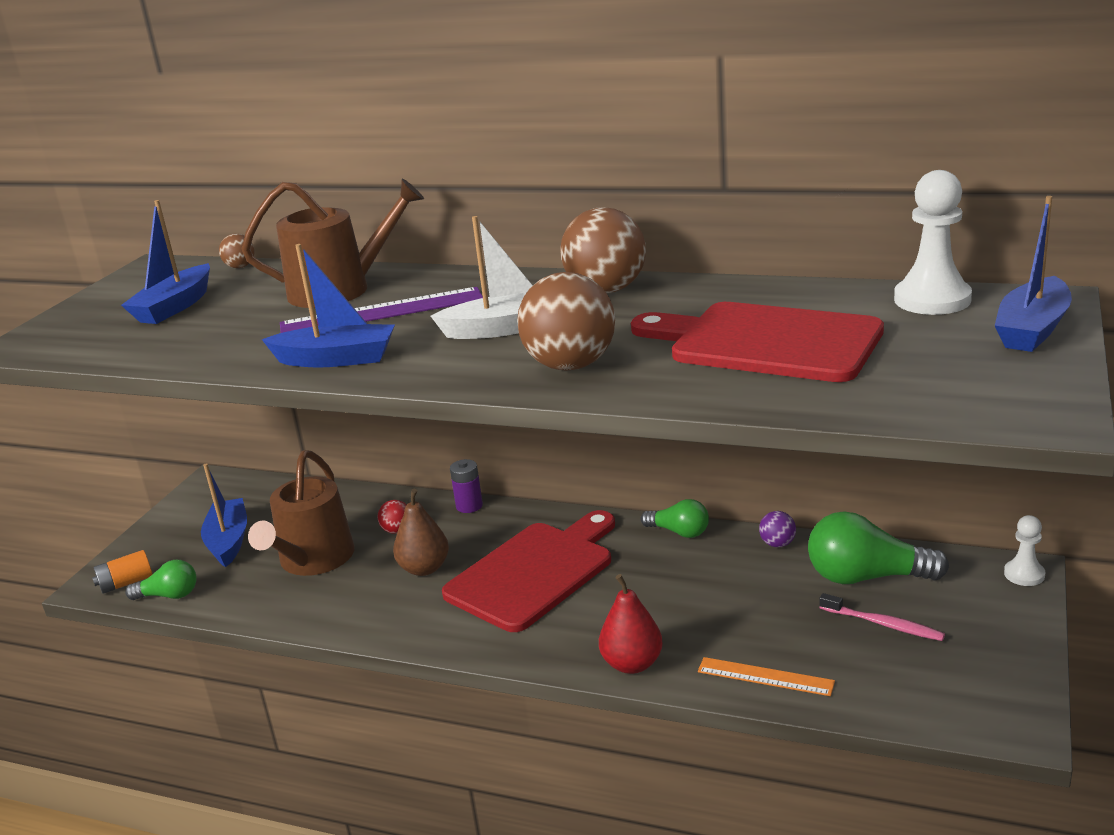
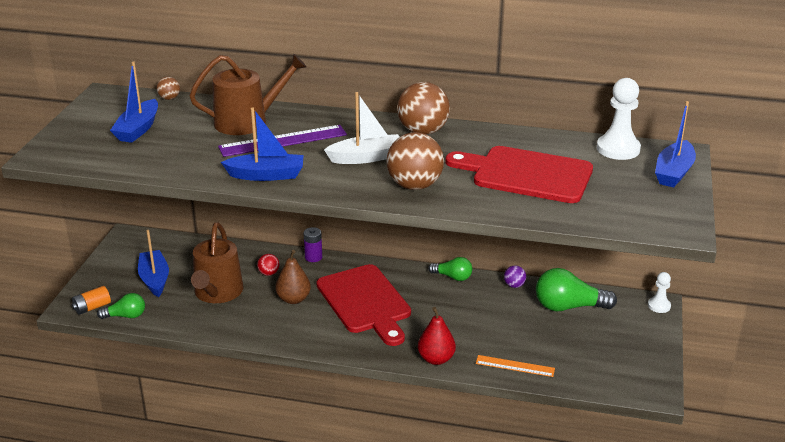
camera: 10 degrees left, 5 degrees up
red cutting board [442,510,615,632] -> red cutting board turned 120 degrees clockwise [317,264,411,346]
pink toothbrush [819,593,945,641] -> none

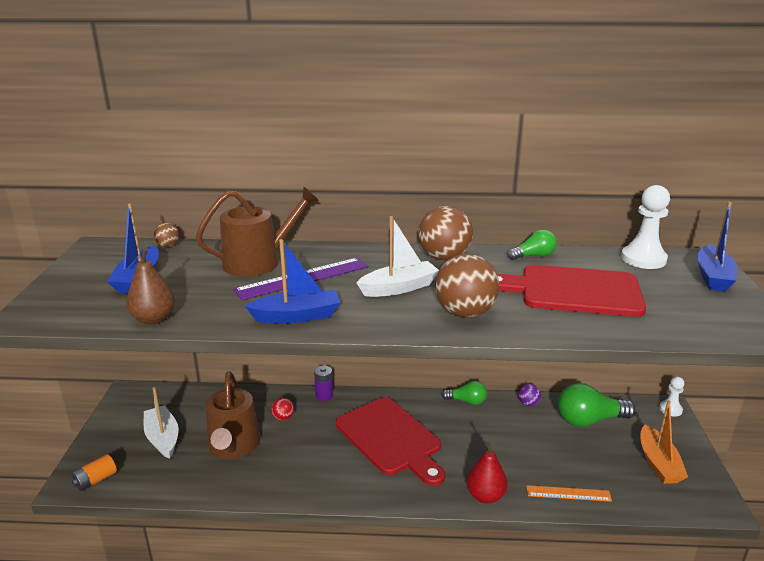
camera: 10 degrees left, 5 degrees down
green light bulb [97,293,145,319] -> green light bulb moved to [507,230,557,260]
blue boat [138,230,169,297] -> white boat [144,387,179,459]
brown pear [275,250,311,304] -> brown pear moved to [126,248,175,324]
none -> orange boat [640,400,688,484]

